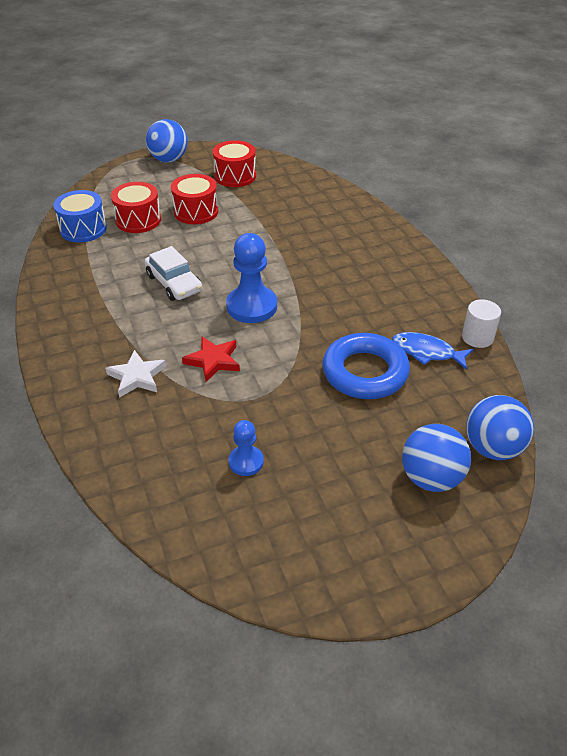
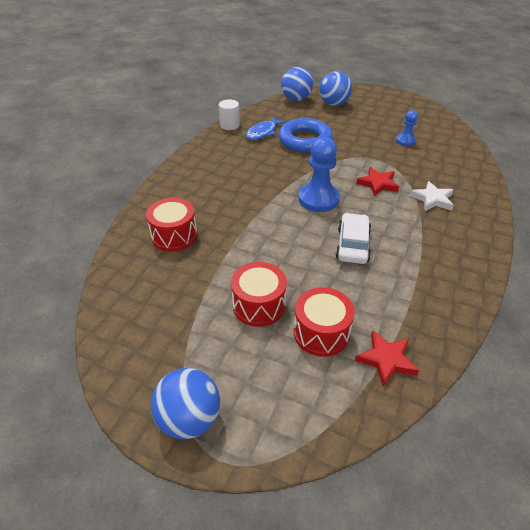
camera: 135 degrees left, 0 degrees up
blue drum [53,190,107,242] -> red star [355,330,419,387]
red drum [213,140,256,187] -> red drum moved to [146,198,197,252]
blue fish [392,332,473,370] -> blue fish turned 60 degrees clockwise [246,116,286,140]

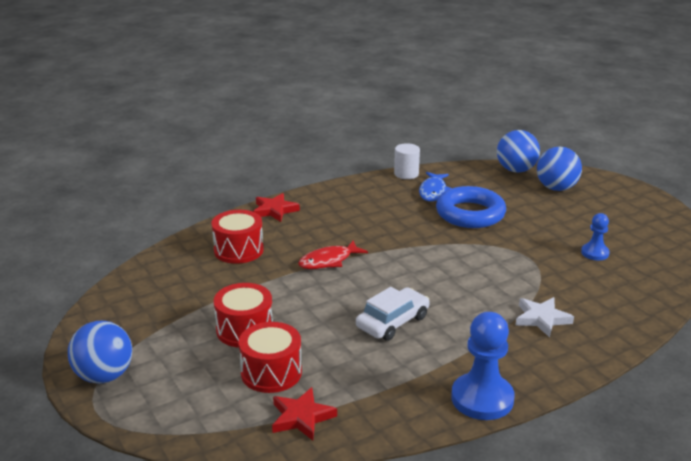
camera: 35 degrees right, 15 degrees down
blue fish [246,116,286,140] -> blue fish turned 60 degrees counterclockwise [419,172,451,202]
blue pawn [298,137,340,212] -> blue pawn moved to [451,312,515,420]
red star [356,167,399,196] -> red star moved to [253,193,300,222]
none -> red fish [298,240,368,269]

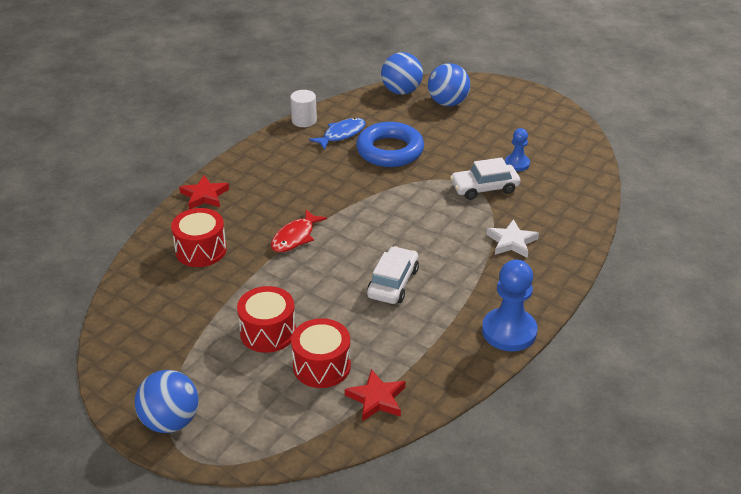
camera: 25 degrees left, 10 degrees up
blue fish [419,172,451,202] -> blue fish turned 120 degrees counterclockwise [309,118,366,150]
none -> white car [450,157,520,200]

